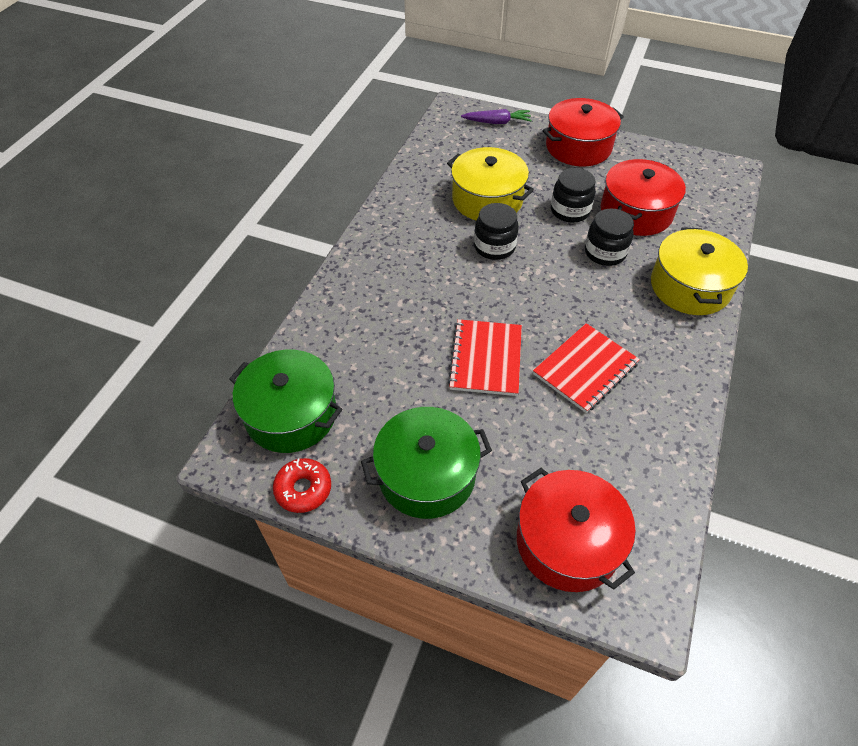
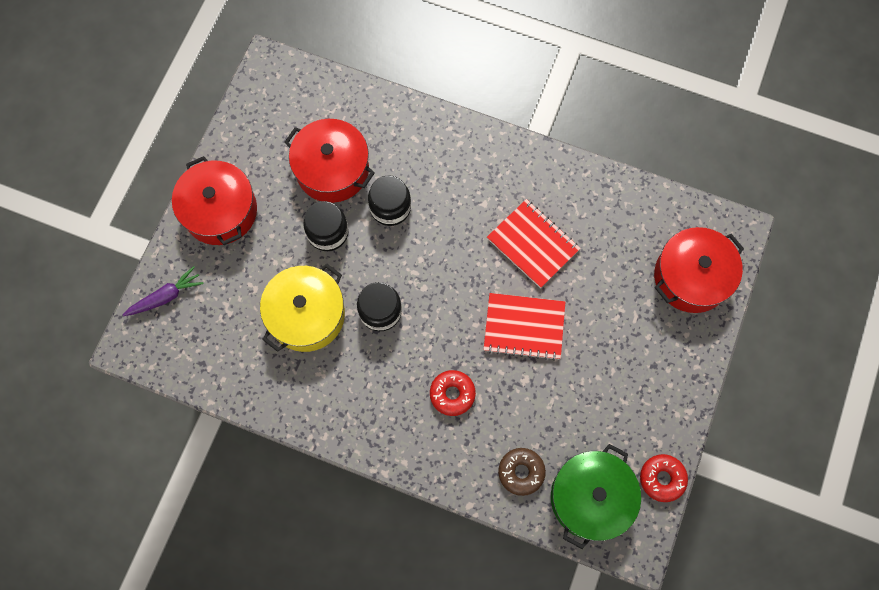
camera: 90 degrees left, 20 degrees up
green pot [361,407,492,519] -> none
purple carrot [461,109,532,124] -> purple carrot turned 60 degrees clockwise [123,266,204,316]
yellow pot [651,228,748,315] -> none
none -> red donut [430,370,476,416]
none -> brown donut [498,448,546,496]

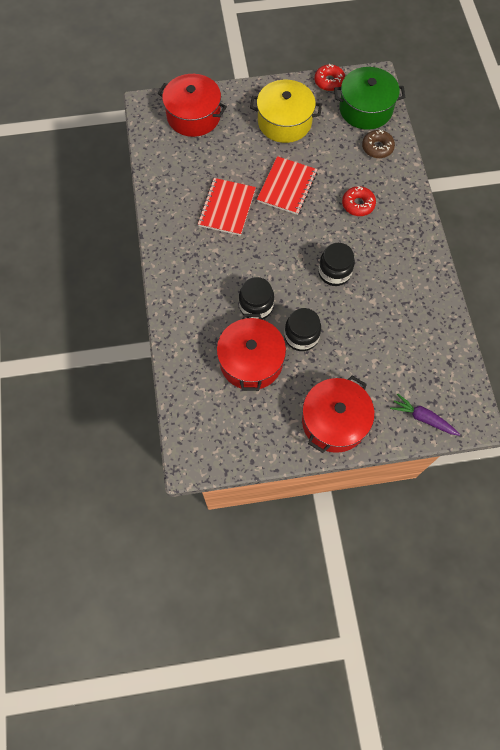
camera: 120 degrees left, 5 degrees down
yellow pot [260,263,345,352] -> yellow pot moved to [250,80,322,143]
red notebook [483,293,565,361] -> red notebook turned 45 degrees clockwise [257,156,318,215]

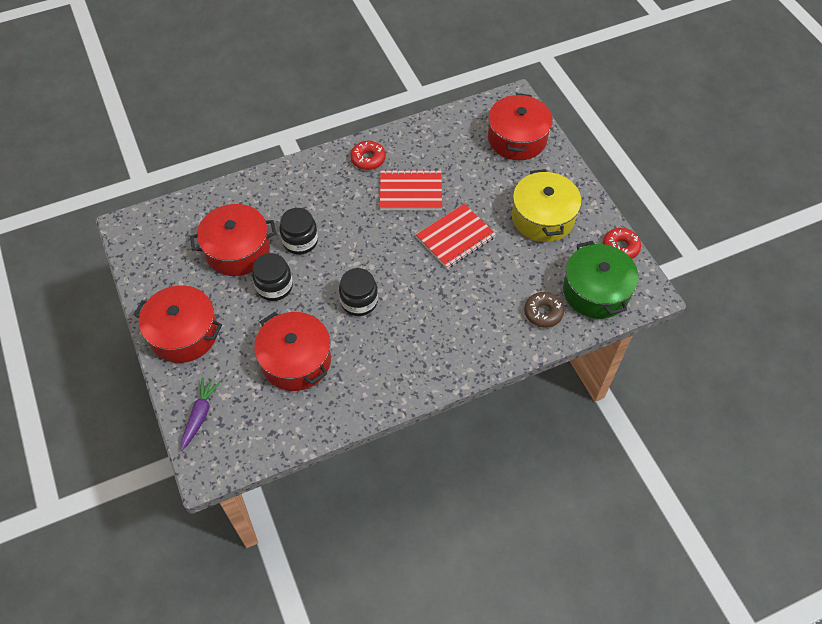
camera: 75 degrees right, 10 degrees down
red notebook [257,156,318,215] -> red notebook turned 45 degrees counterclockwise [416,204,496,269]
red donut [342,186,376,216] -> red donut moved to [350,141,386,170]
none -> red pot [254,312,331,391]

